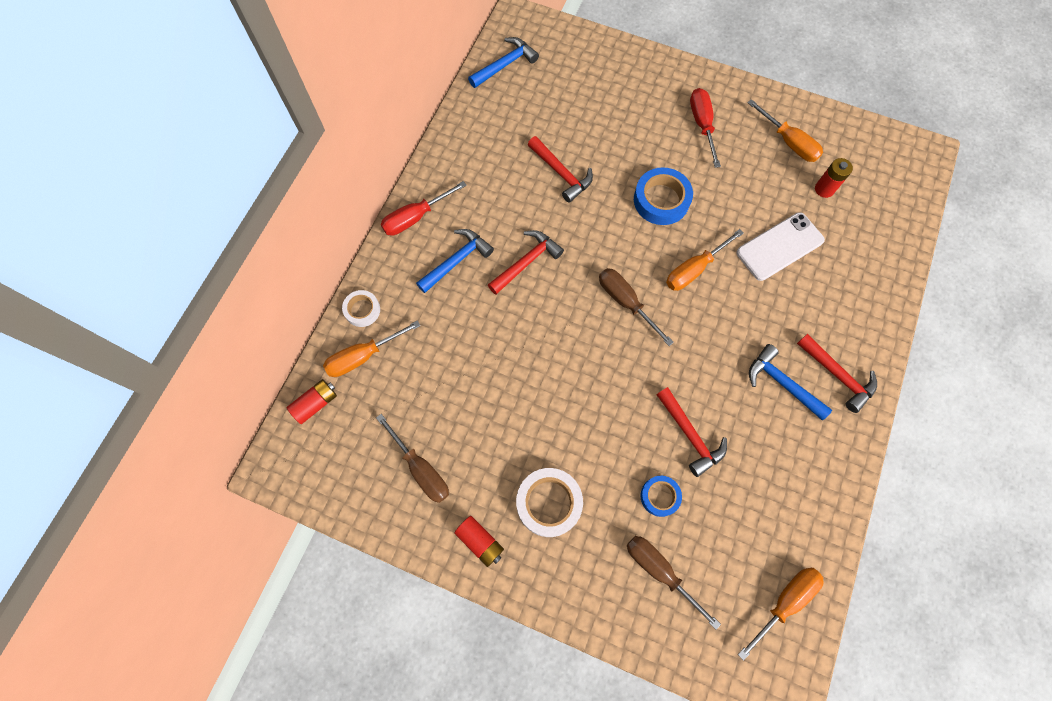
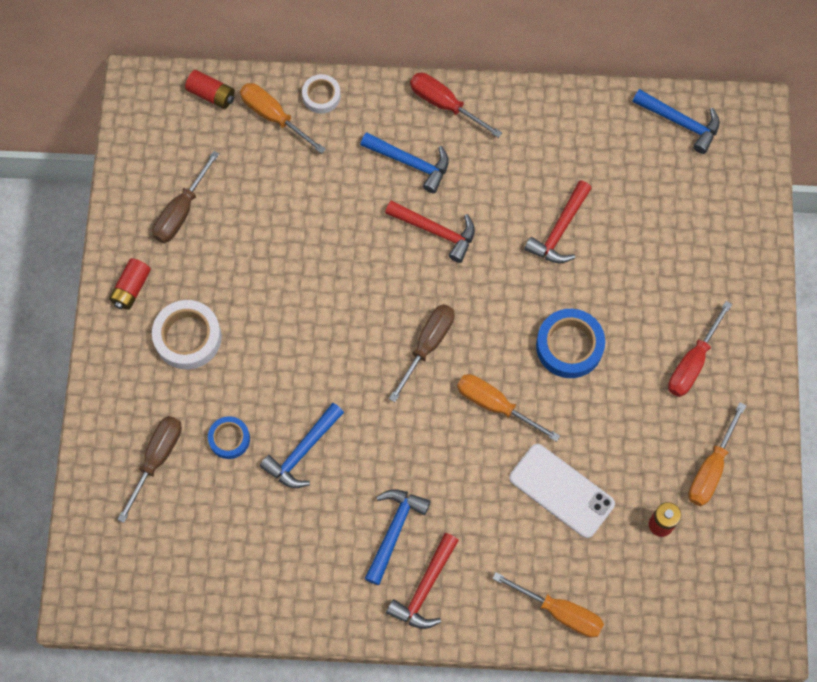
camera: 70 degrees right, 0 degrees up
red hammer [657,387,727,477] -> blue hammer [260,403,344,488]
red screwdriver [690,88,721,168] -> red screwdriver turned 150 degrees clockwise [668,301,732,397]
orange screwdriver [738,568,824,661] -> orange screwdriver moved to [493,572,604,638]

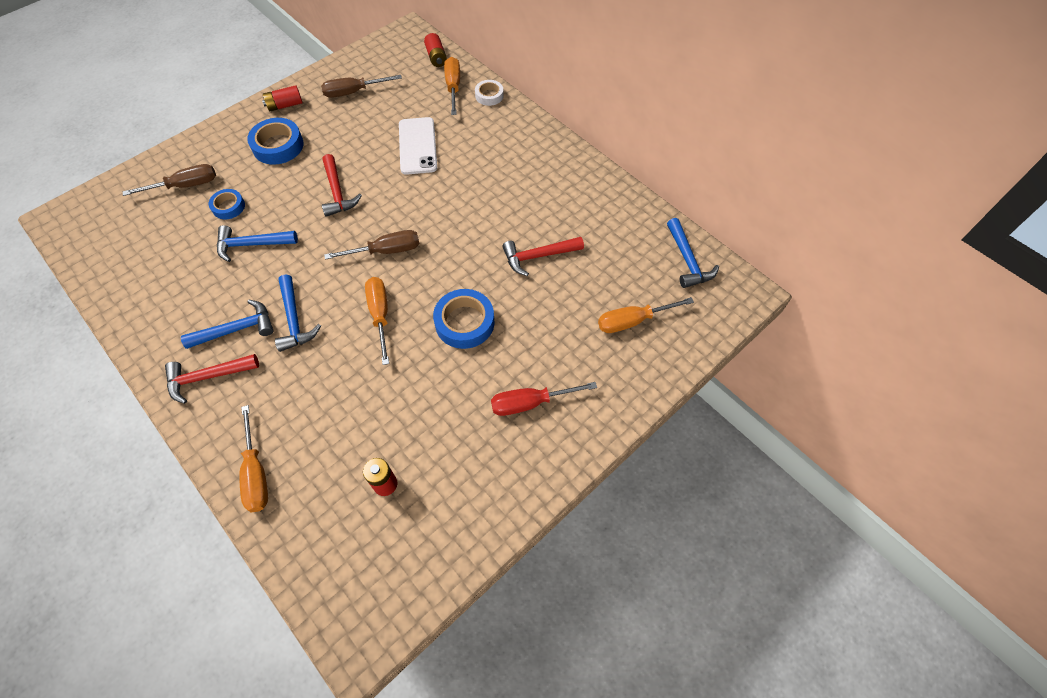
camera: 45 degrees right, 10 degrees down
white tape [152,300,222,370] -> blue tape [247,118,303,165]
blue hammer [360,132,449,193] -> blue hammer moved to [275,274,321,352]
red hammer [385,200,475,263] -> red hammer moved to [322,154,362,217]
red screwdriver [410,73,502,138] -> none
white phone [509,444,615,538] -> white phone moved to [399,117,437,175]
orange screwdriver [688,402,746,506] -> orange screwdriver moved to [598,297,694,333]

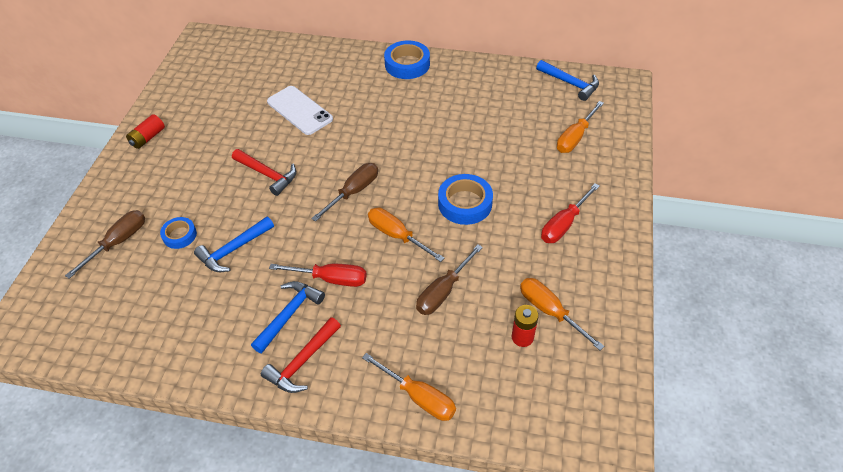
camera: 35 degrees left, 10 degrees down
blue tape [247,118,303,165] -> blue tape moved to [384,40,430,79]
blue hammer [275,274,321,352] -> red screwdriver [269,264,367,287]
brown screwdriver [321,75,402,98] -> brown screwdriver moved to [416,245,483,315]
red battery [424,33,447,67] -> none
orange screwdriver [444,57,460,115] -> orange screwdriver moved to [520,278,605,350]
white tape [475,80,504,106] -> none
red hammer [502,237,584,276] -> none

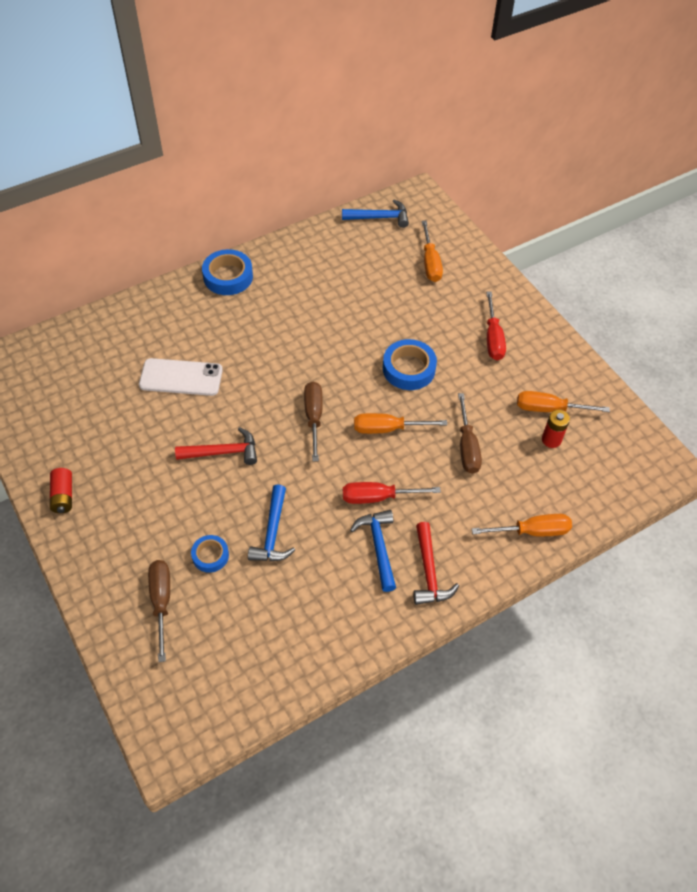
camera: 45 degrees left, 5 degrees up
red screwdriver [269,264,367,287] -> red screwdriver turned 150 degrees counterclockwise [343,482,441,504]

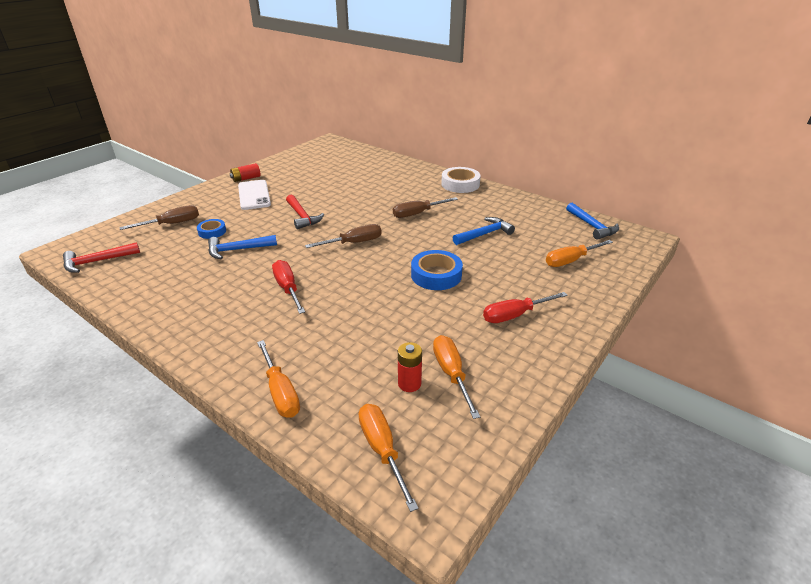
camera: 70 degrees right, 20 degrees down
white phone [139,358,223,396] -> white phone moved to [238,180,271,210]
blue tape [202,249,253,295] -> white tape [441,167,481,193]
blue hammer [350,510,396,592] -> blue hammer moved to [453,217,515,245]
orange screwdriver [354,413,447,434] -> orange screwdriver moved to [358,404,419,512]
red hammer [413,522,459,605] -> red hammer moved to [63,242,140,273]
brown screwdriver [458,393,482,474] -> brown screwdriver moved to [393,197,458,218]

